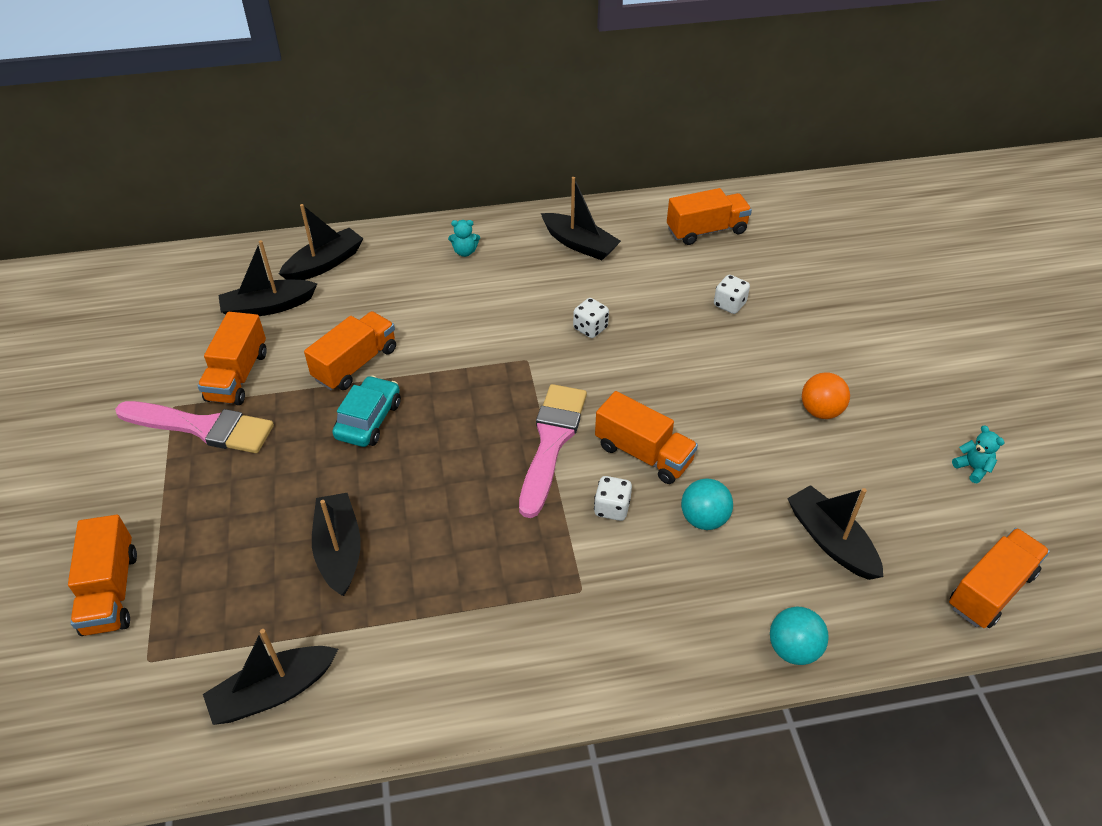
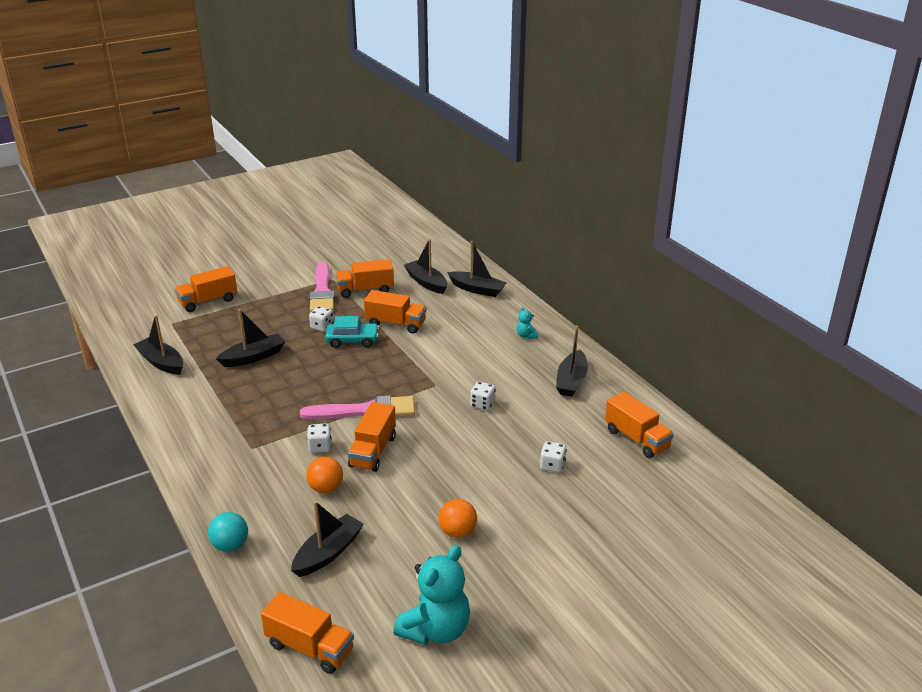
camera: 70 degrees right, 15 degrees down
turquoise ball [681,479,733,530] -> orange ball [306,457,343,493]
turquoise teddy bear [952,425,1004,483] -> turquoise teddy bear [393,545,470,645], size x2.30
none -> white dice [309,306,334,332]

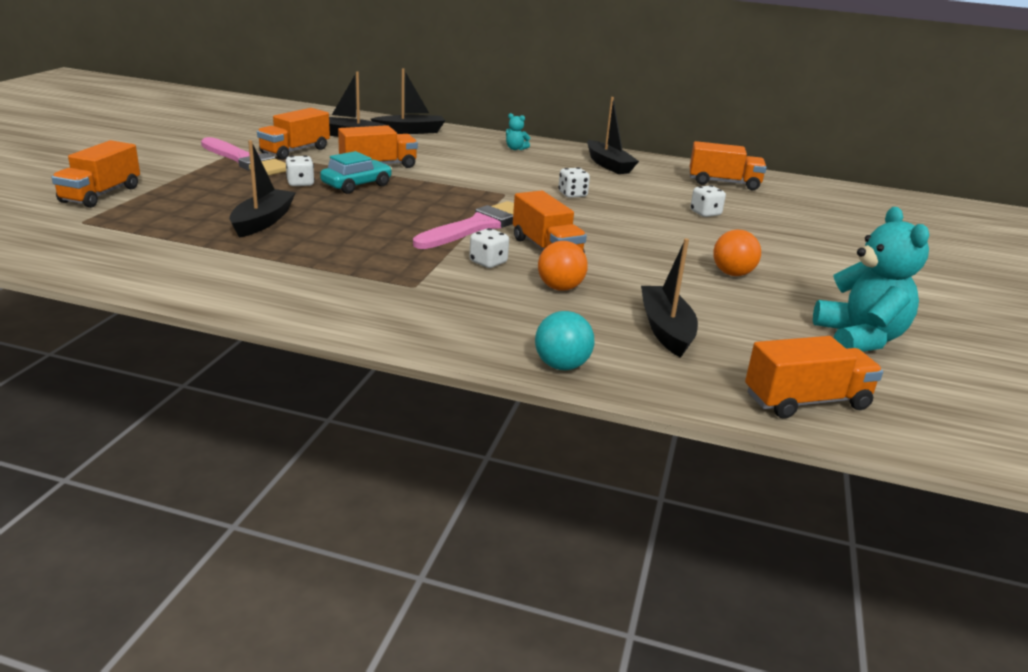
camera: 45 degrees left, 5 degrees down
black boat [133,315,183,375] -> none

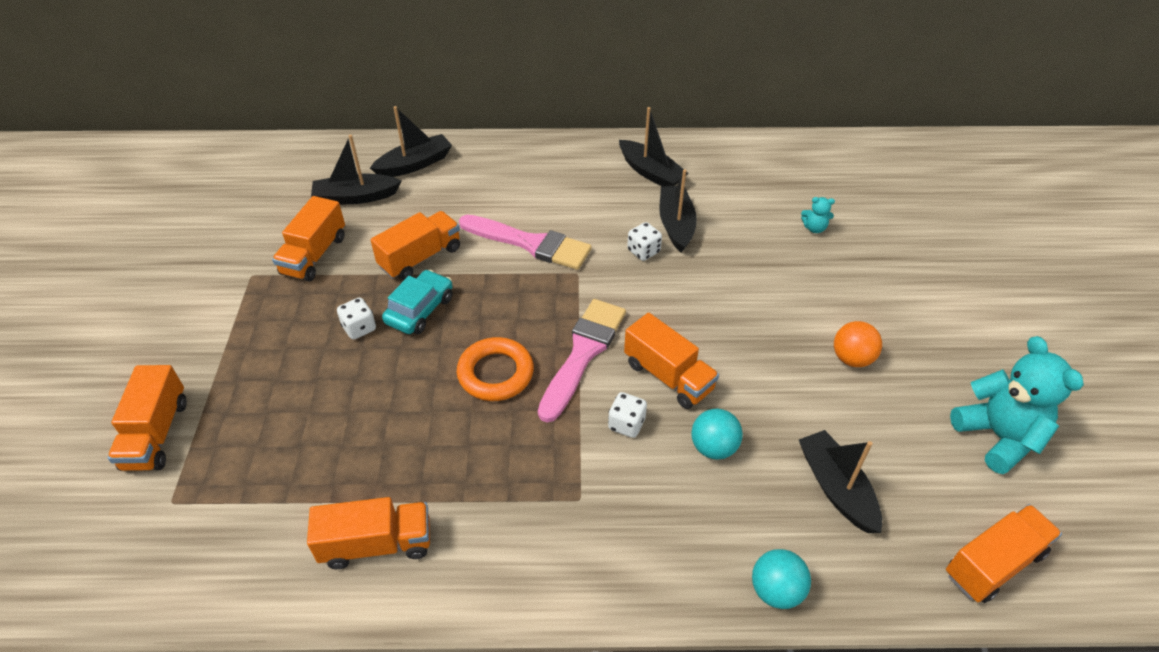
camera: 15 degrees left, 20 degrees up
pink brush [201,137,286,176] -> pink brush moved to [459,215,592,270]
black boat [229,140,296,238] -> black boat moved to [659,169,697,253]
turquoise teddy bear [506,113,530,150] -> turquoise teddy bear moved to [801,197,835,233]
orange ball [538,241,588,291] -> turquoise ball [691,409,743,459]
orange truck [690,141,767,190] -> orange truck moved to [307,497,430,569]
white dice [690,185,726,217] -> none
none -> orange ring [457,337,534,401]

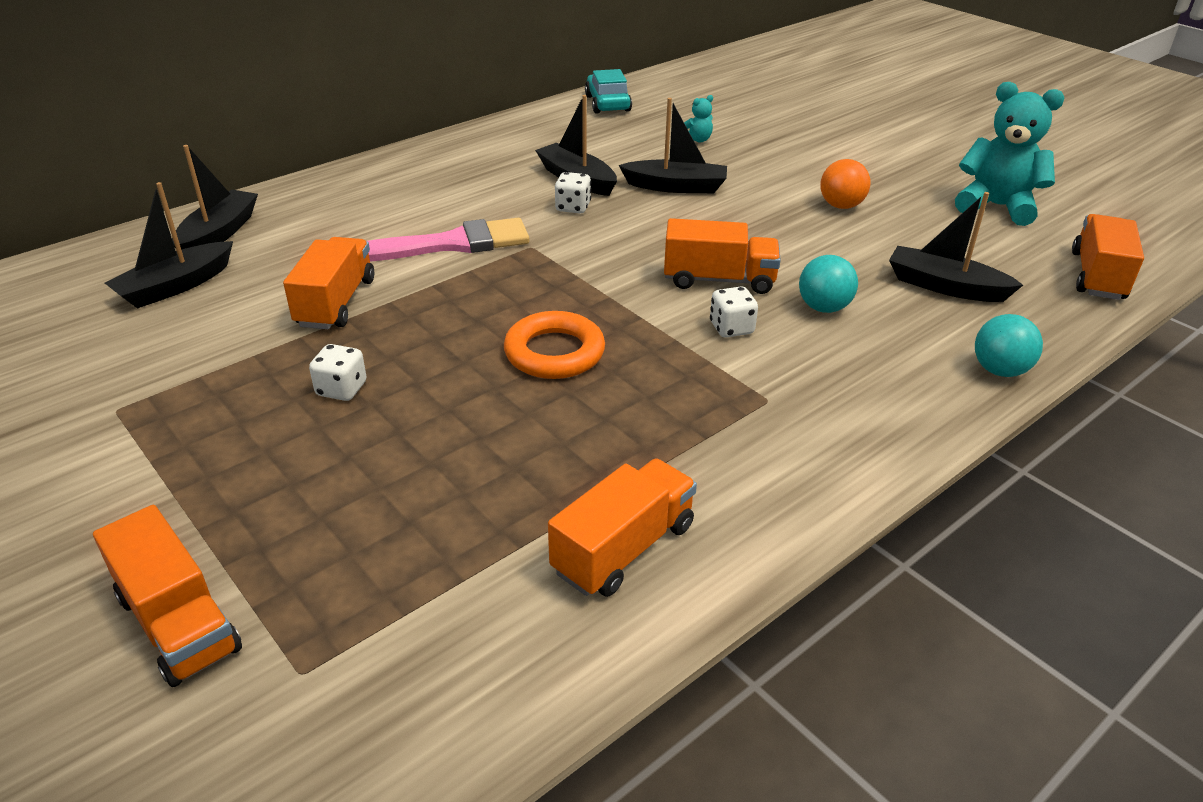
camera: 40 degrees left, 10 degrees down
orange truck [272,196,345,282] -> none
turquoise car [382,270,453,334] -> turquoise car moved to [585,69,632,114]
pink brush [538,299,626,423] -> none
black boat [619,107,689,186] -> black boat moved to [619,98,727,193]

